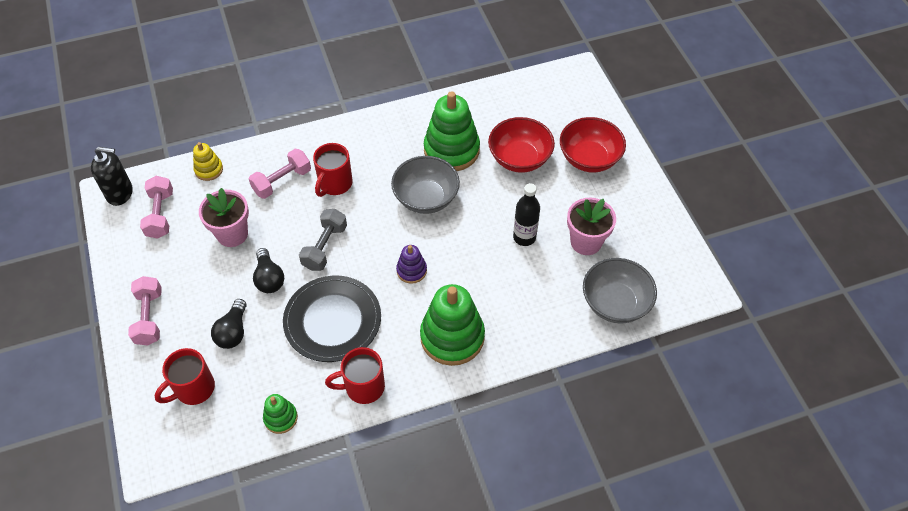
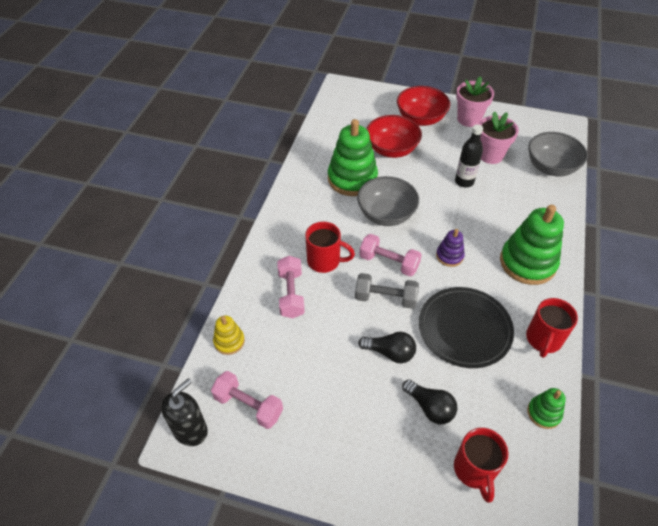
camera: 55 degrees left, 5 degrees down
pink dumbbell [128,276,162,345] -> pink dumbbell moved to [359,234,422,276]
pink flower pot [199,188,249,247] -> pink flower pot moved to [456,76,494,127]
grey dumbbell [299,209,347,271] -> grey dumbbell turned 45 degrees counterclockwise [355,273,419,309]
red mug [313,143,353,197] -> red mug turned 45 degrees counterclockwise [305,222,355,273]

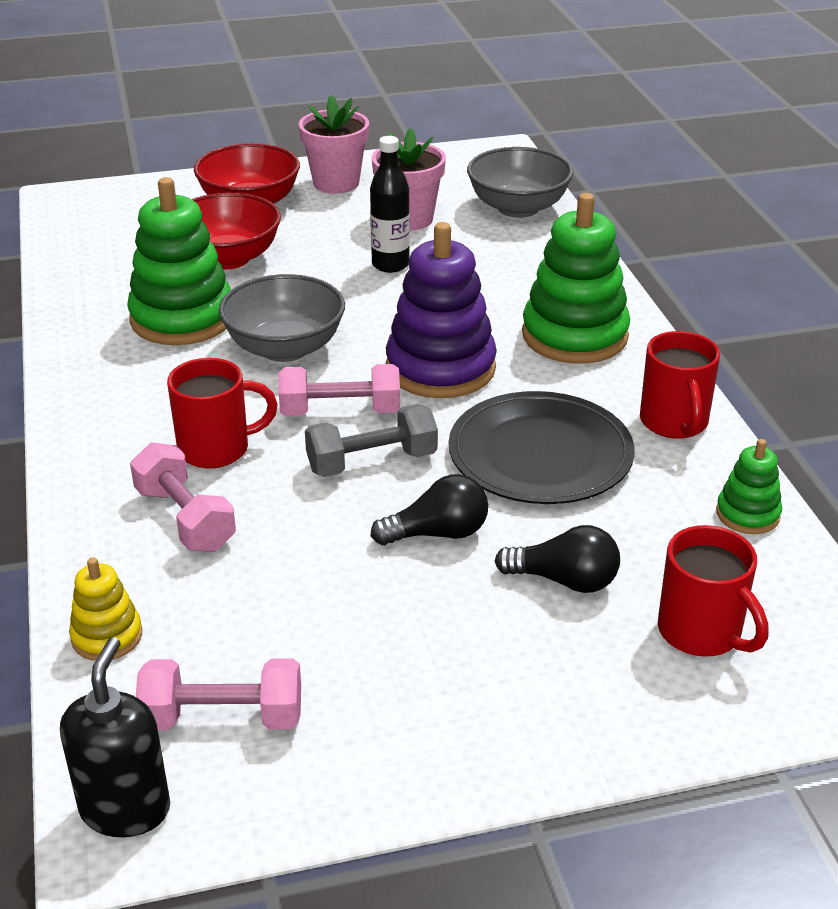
camera: 30 degrees left, 15 degrees down
purple stacking toy [436,229,465,267] -> purple stacking toy [386,222,497,398], size x2.01

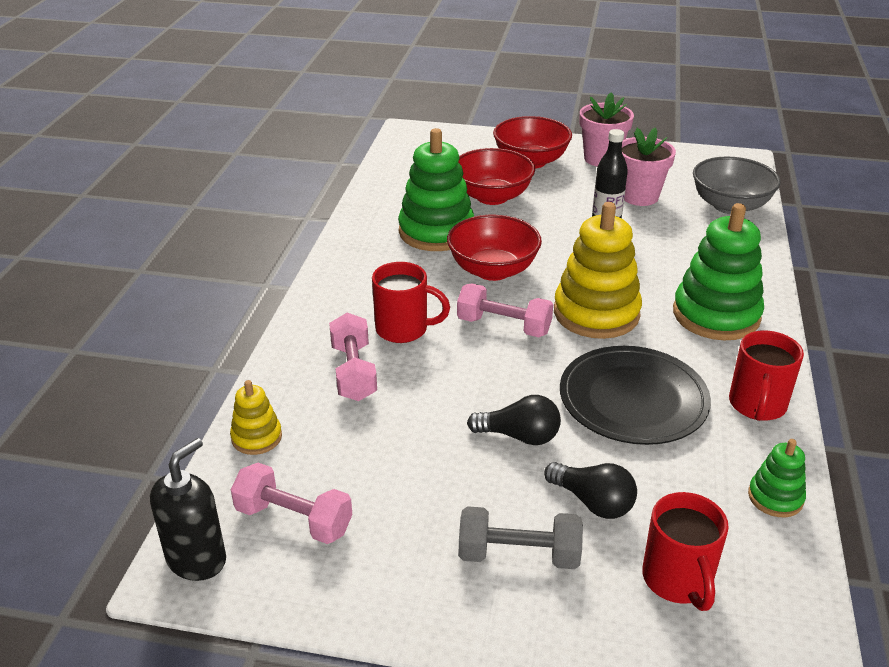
camera: 25 degrees right, 0 degrees up
grey bowl [219,274,345,362] -> red bowl [447,215,542,281]
grey dumbbell [305,404,438,477] -> grey dumbbell moved to [459,506,583,569]
purple stacking toy [386,222,497,398] -> yellow stacking toy [554,202,642,339]

